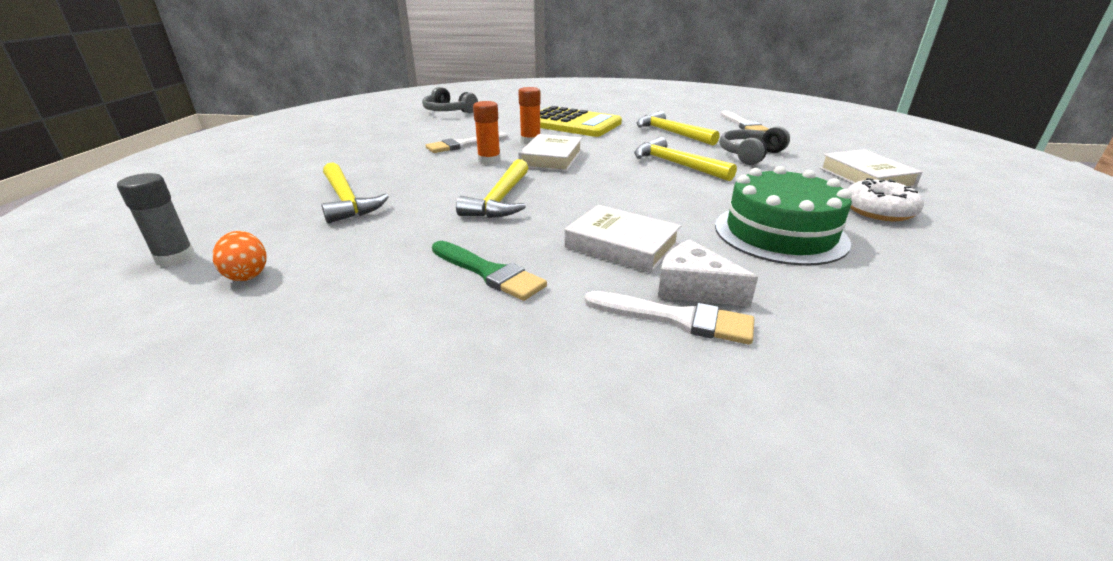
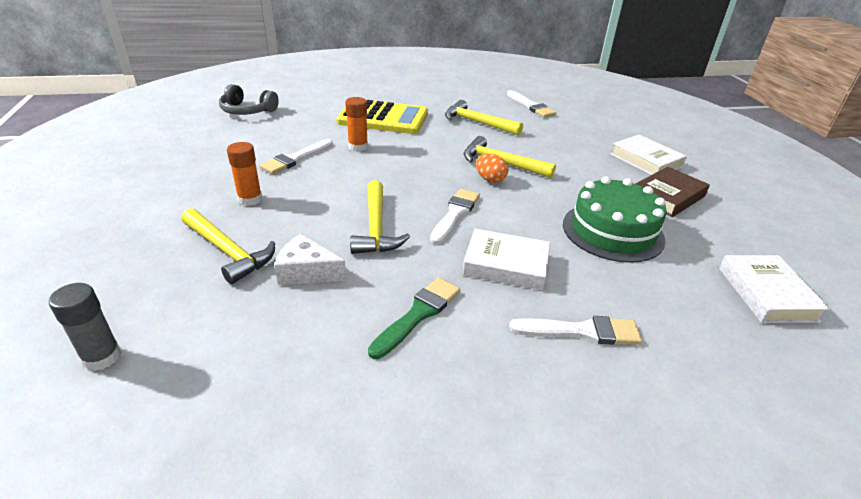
camera: 20 degrees left, 5 degrees up
orange egg [213,231,267,281] -> orange egg moved to [476,154,508,183]
green brush [432,241,547,301] -> green brush turned 75 degrees counterclockwise [368,277,460,359]
orange glue stick [473,101,501,165] -> orange glue stick moved to [227,142,262,206]
white book [518,134,582,172] -> white book moved to [719,255,830,323]
white cheese [658,240,758,307] -> white cheese moved to [274,234,346,285]
grey headphones [720,126,790,165] -> none
white donut [848,178,924,221] -> brown book [636,167,710,217]
none -> white brush [430,189,480,245]

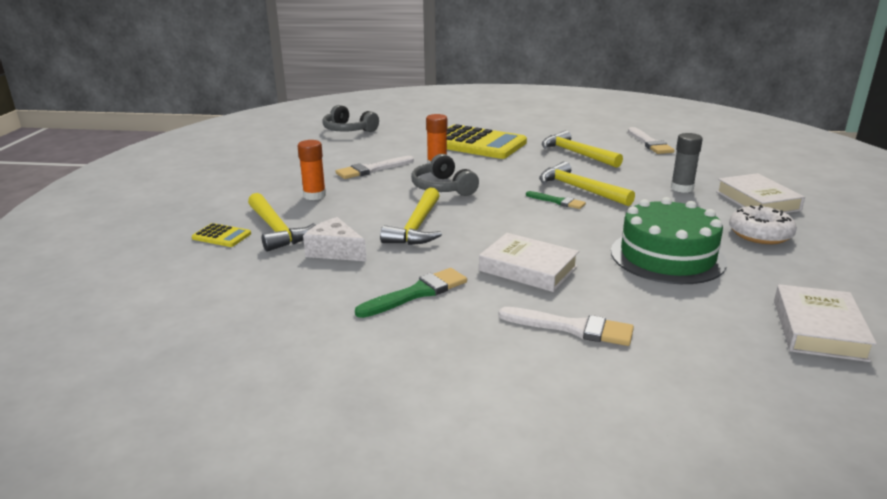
camera: 20 degrees right, 10 degrees down
grey glue stick [49,283,121,371] -> grey glue stick moved to [671,133,703,193]
white brush [430,189,480,245] -> none
orange egg [476,154,508,183] -> green brush [526,191,586,209]
brown book [636,167,710,217] -> white donut [729,205,797,244]
none -> yellow calculator [192,223,251,247]
none -> grey headphones [411,154,479,196]

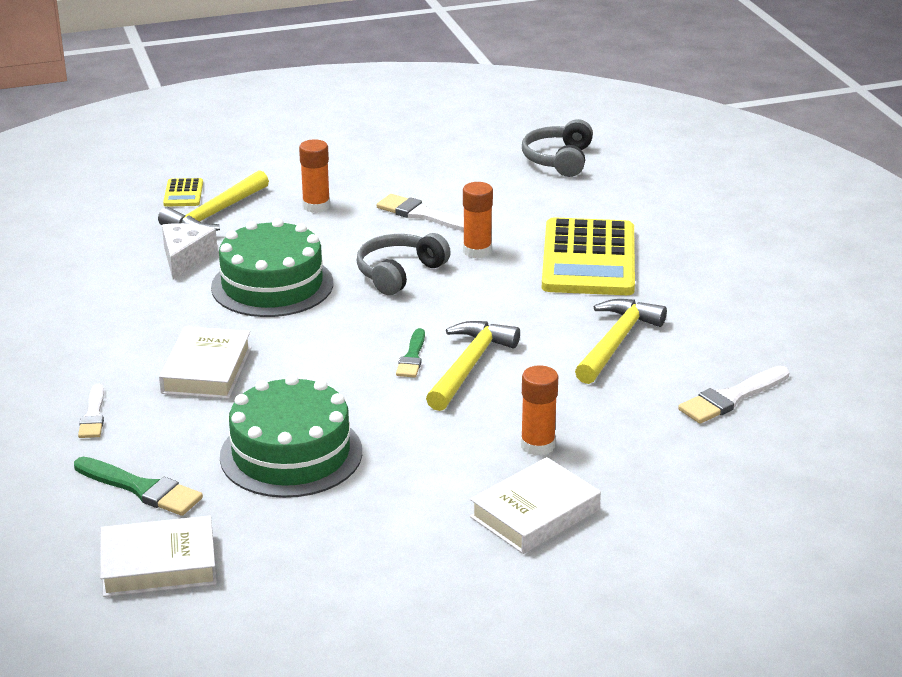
camera: 65 degrees right, 5 degrees up
green brush [355,268,467,318] -> green brush moved to [74,457,203,516]
yellow hammer [380,188,442,245] -> green cake [211,218,333,317]
white brush [498,307,634,346] -> white brush [78,384,104,438], size x0.66
grey glue stick [671,133,703,193] -> orange glue stick [521,365,558,456]
white donut [729,205,797,244] -> none

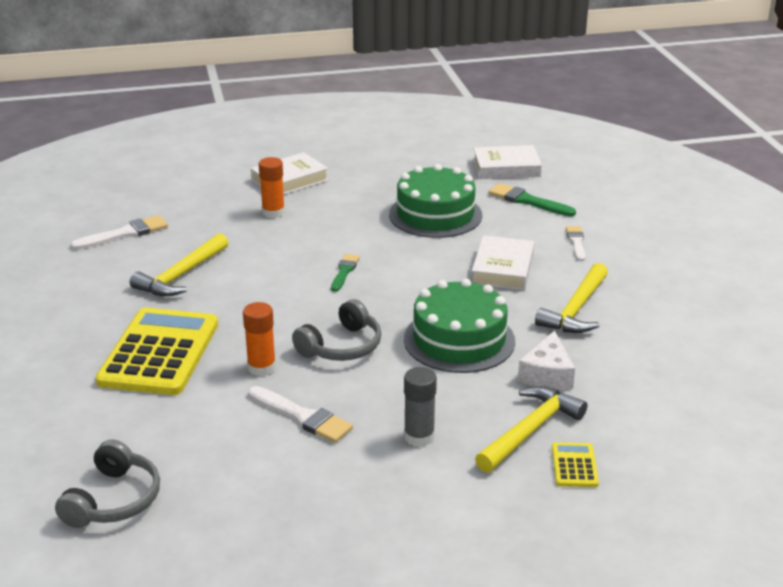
camera: 175 degrees left, 0 degrees up
orange glue stick [299,139,330,213] -> grey glue stick [404,367,437,447]
yellow hammer [426,321,520,411] -> yellow hammer moved to [535,263,608,333]

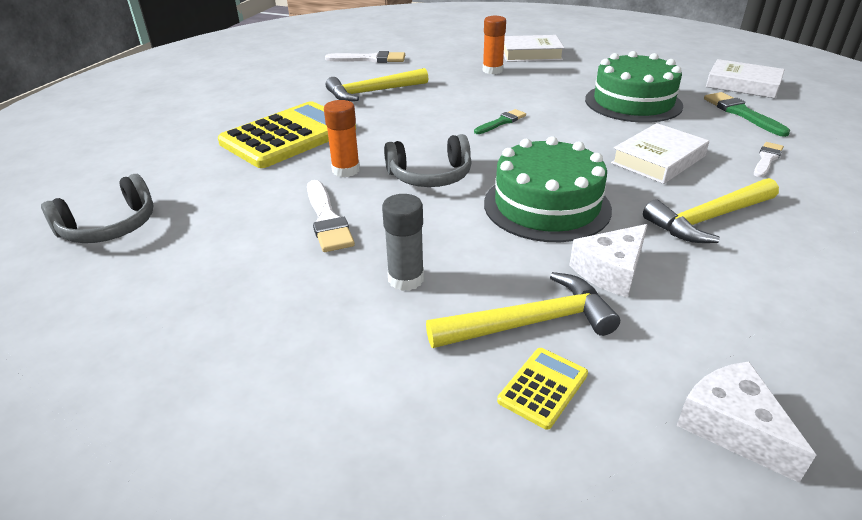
camera: 35 degrees right, 5 degrees up
none -> white cheese [676,361,816,483]

